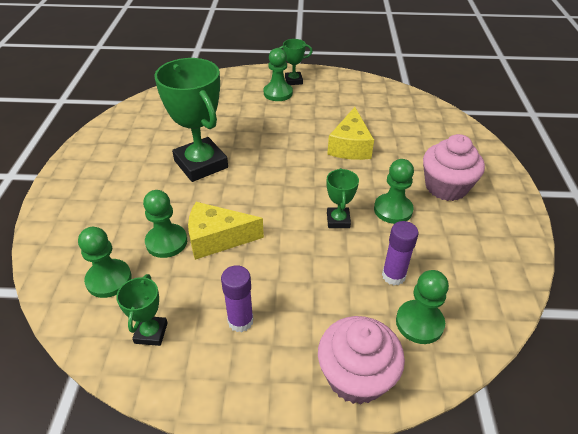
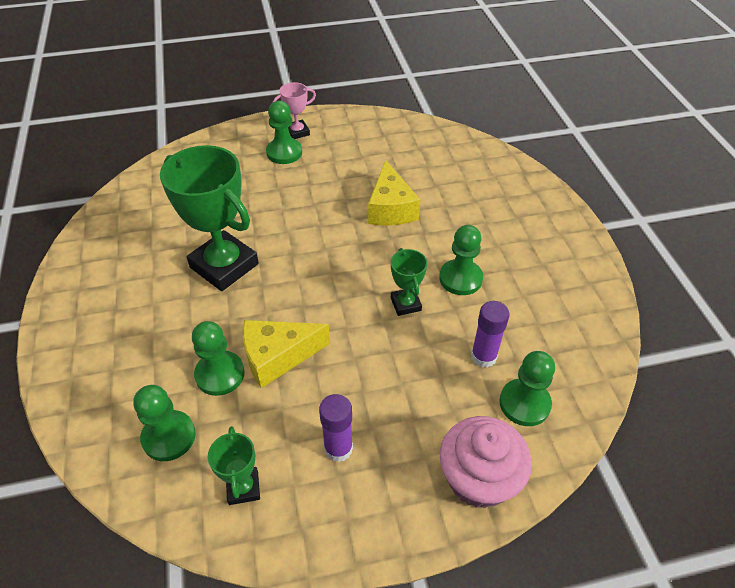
camera: 15 degrees left, 5 degrees up
green trophy [279,39,313,85] -> pink trophy [273,82,316,139]
pink cupcake [423,134,485,201] -> none

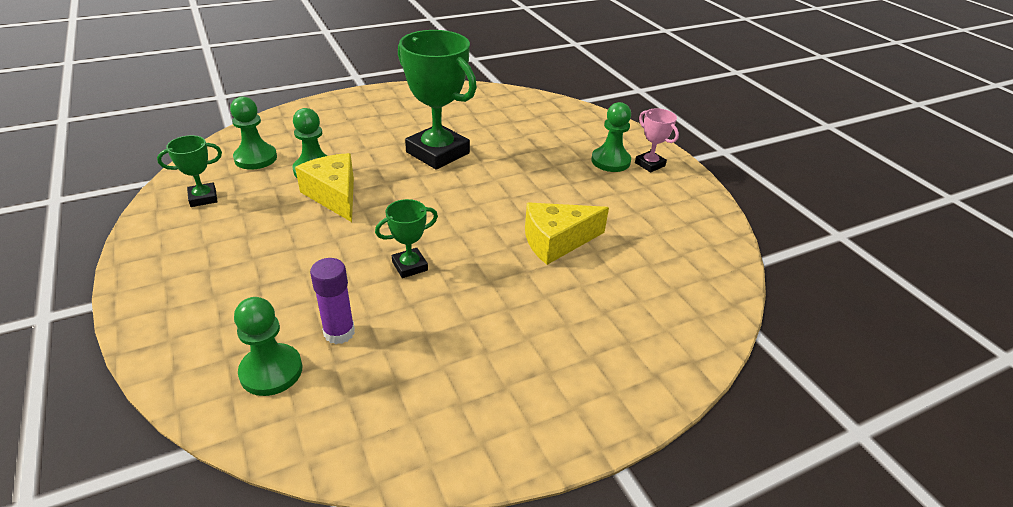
camera: 75 degrees right, 10 degrees down
green trophy [160,145,259,291] -> green trophy turned 75 degrees counterclockwise [398,30,477,170]
purple glue stick [319,394,353,462] -> none
green pawn [439,225,483,295] -> none
pink cupcake [440,416,532,508] -> none

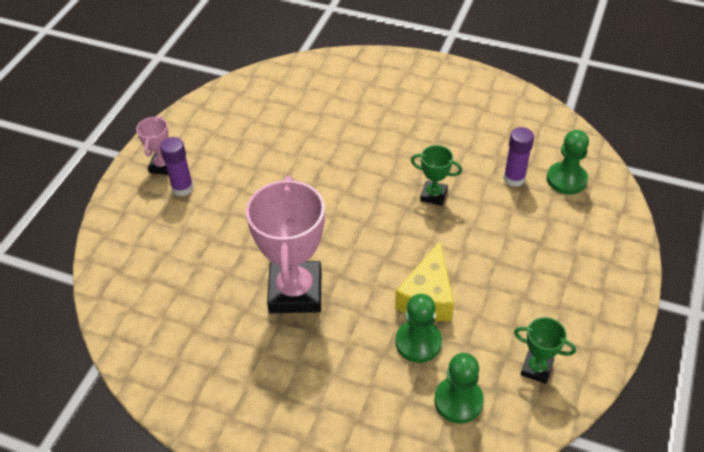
camera: 130 degrees left, 10 degrees up
green trophy [398,30,477,170] -> pink trophy [246,176,325,313]
yellow cheese [525,202,609,265] -> none
green pawn [591,102,631,172] -> purple glue stick [160,137,193,196]

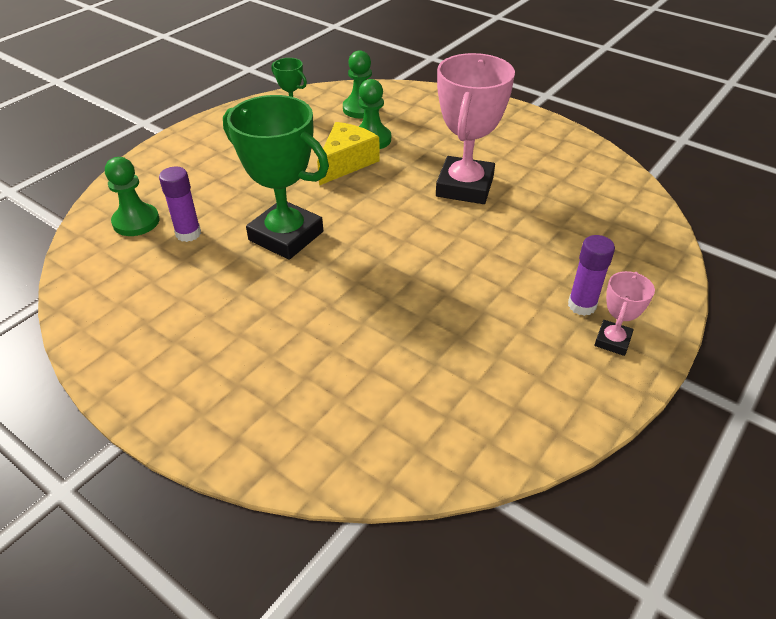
camera: 165 degrees left, 5 degrees down
green trophy [411,145,462,206] -> green trophy [223,95,329,260], size x2.08

